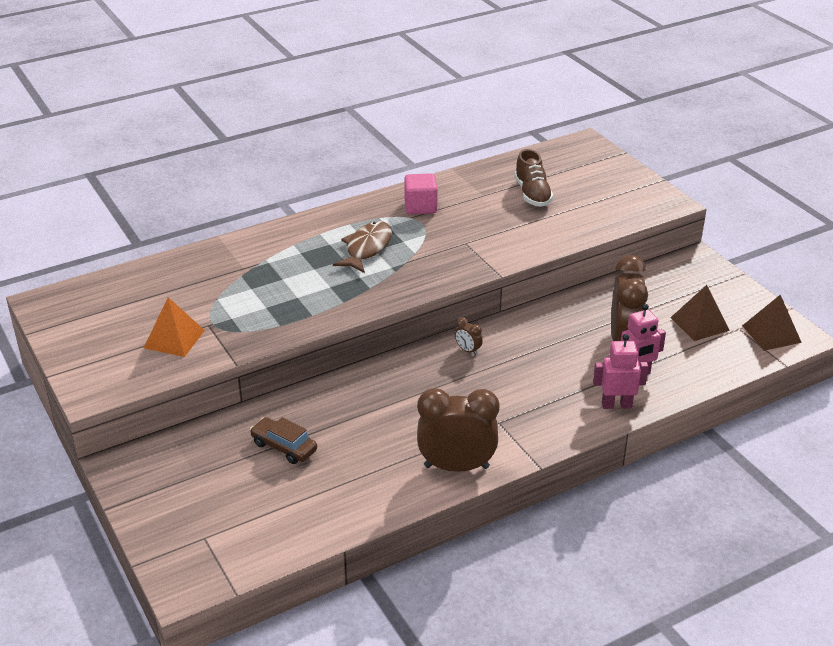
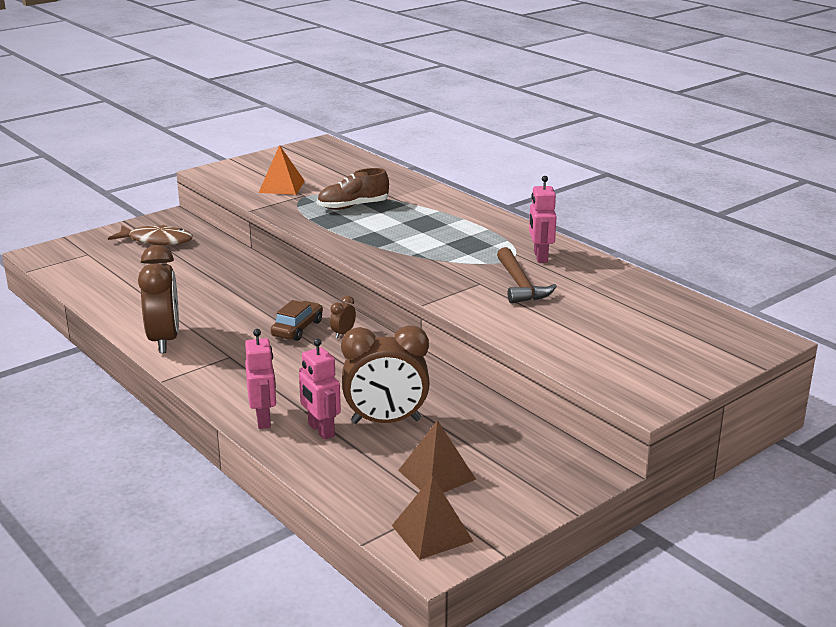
camera: 80 degrees right, 10 degrees down
brown car [250,417,317,464] -> brown car moved to [271,300,323,341]
brown fish [333,221,392,273] -> brown fish moved to [108,225,193,245]
pink cube [404,173,438,215] -> pink robot [529,176,557,263]
brown shoe [514,149,553,207] -> brown shoe moved to [317,168,389,210]
none -> brown hammer [497,247,557,303]

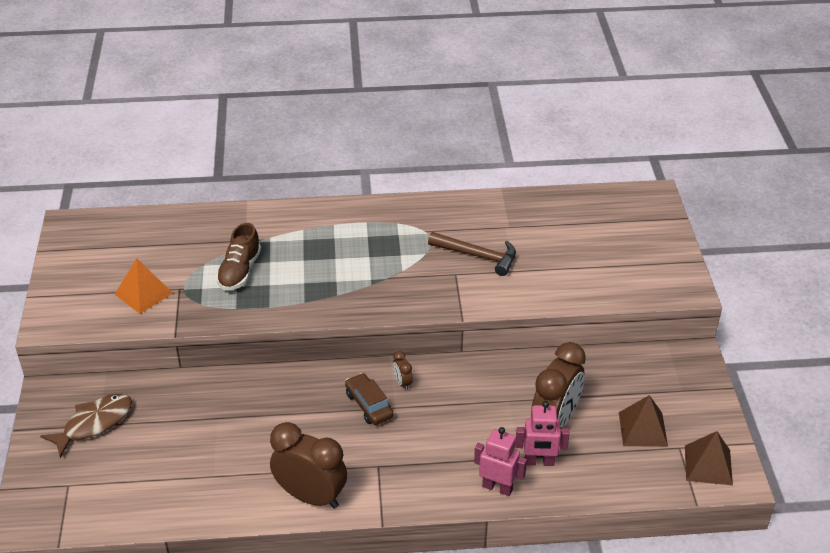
camera: 55 degrees left, 15 degrees up
pink robot [529,176,557,263] -> none

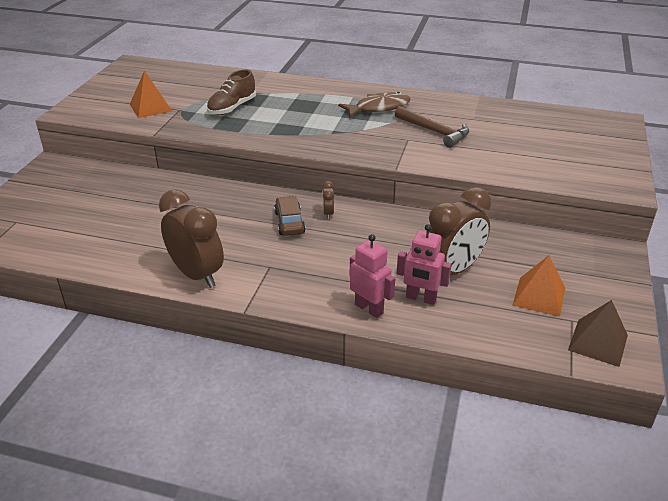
camera: 20 degrees right, 5 degrees down
brown fish [40,394,132,458] -> brown fish moved to [338,92,411,118]
brown pyramid [619,395,668,447] -> orange pyramid [513,255,565,317]

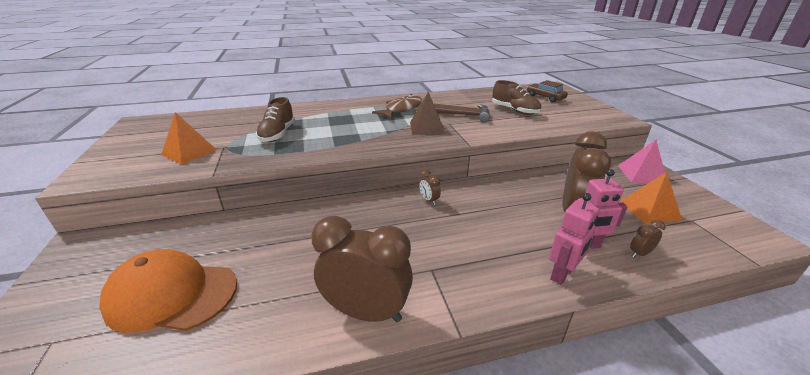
camera: 30 degrees left, 5 degrees down
brown car [274,196,306,236] -> brown car moved to [527,80,568,102]
pink robot [350,234,396,318] -> pink robot turned 120 degrees clockwise [549,193,599,285]
brown pyramid [568,300,628,367] -> brown pyramid moved to [410,92,445,135]
none -> orange cap [99,249,237,333]
none -> brown shoe [492,80,541,115]
none -> pink pyramid [618,140,665,183]
none -> brown clock [630,220,665,258]

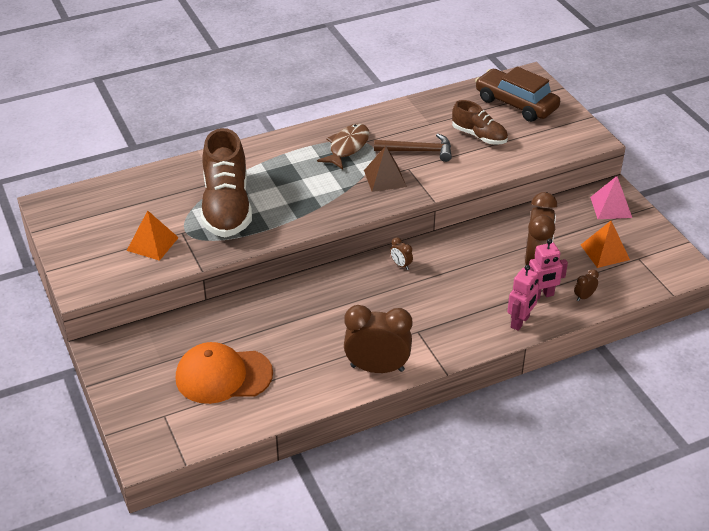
camera: 10 degrees left, 10 degrees up
brown shoe [256,97,295,142] -> brown shoe [201,128,252,237], size x1.78
brown car [527,80,568,102] -> brown car [475,66,560,122], size x1.76

